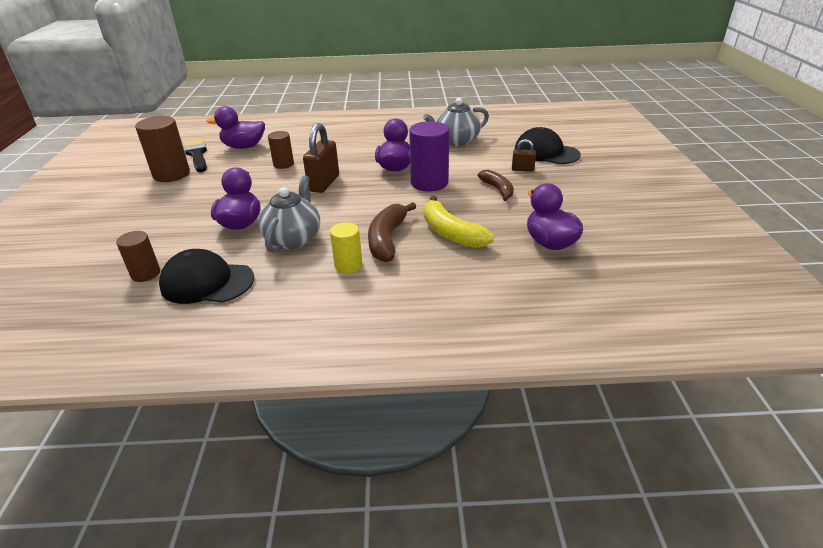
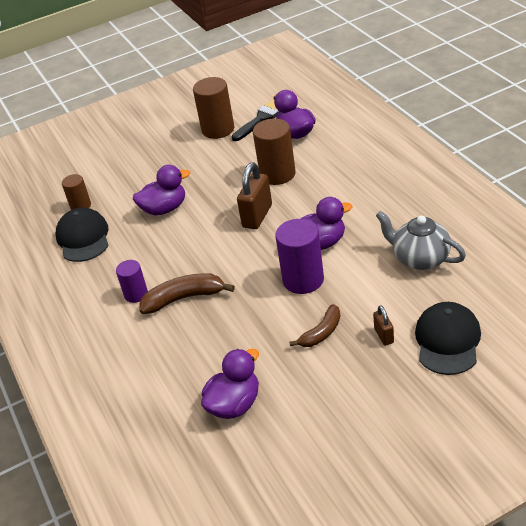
camera: 70 degrees right, 5 degrees up
grey teapot [258,175,320,253] -> none
brown cylinder [268,131,294,169] -> brown cylinder [253,118,296,185], size x1.69
brown padlock [303,123,339,193] -> brown padlock turned 60 degrees counterclockwise [237,162,272,229]
yellow cylinder [330,222,362,273] -> purple cylinder [116,260,148,303]
yellow banana [424,196,494,248] -> none

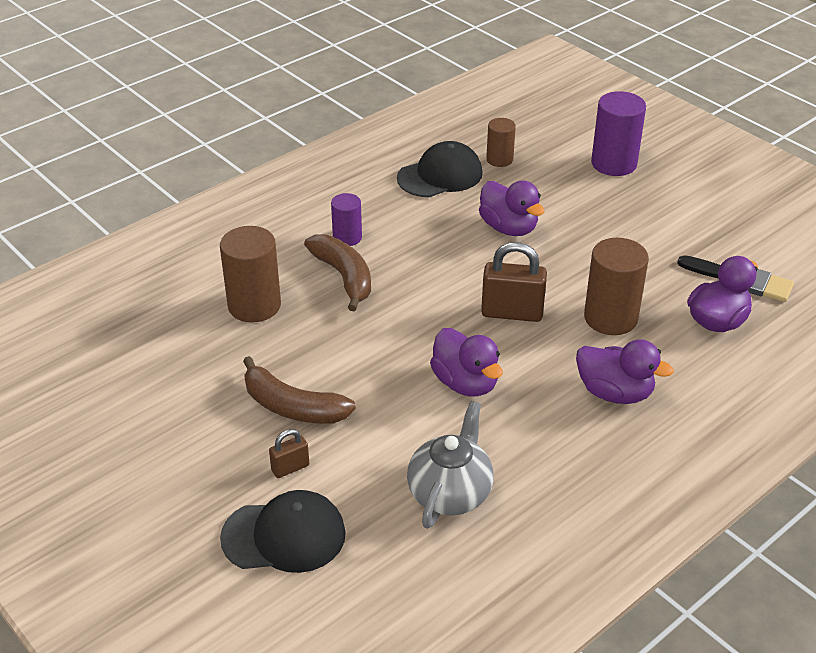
camera: 70 degrees right, 0 degrees up
brown cylinder [193,77,234,139] -> brown cylinder moved to [220,226,281,322]
purple duck [201,349,259,419] -> purple duck moved to [576,339,674,404]
purple cylinder [275,219,324,294] -> purple cylinder moved to [591,91,646,176]
brown banana [289,304,340,347] -> brown banana [243,356,356,424], size x1.51

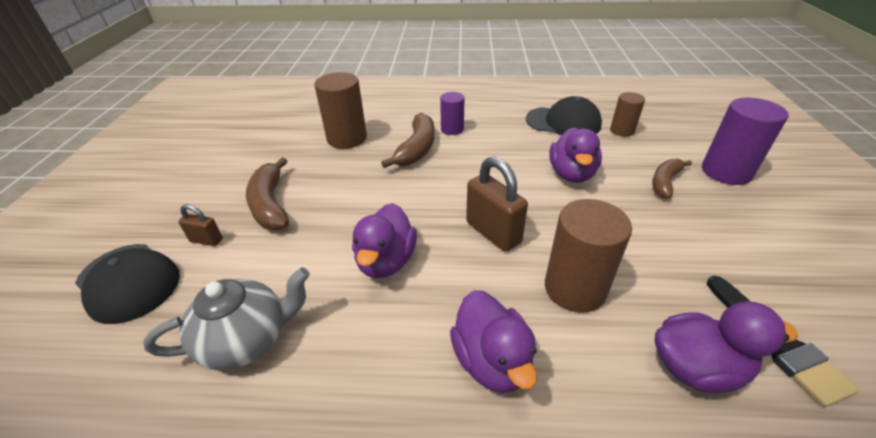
camera: 45 degrees right, 0 degrees up
none -> brown banana [652,159,692,198]

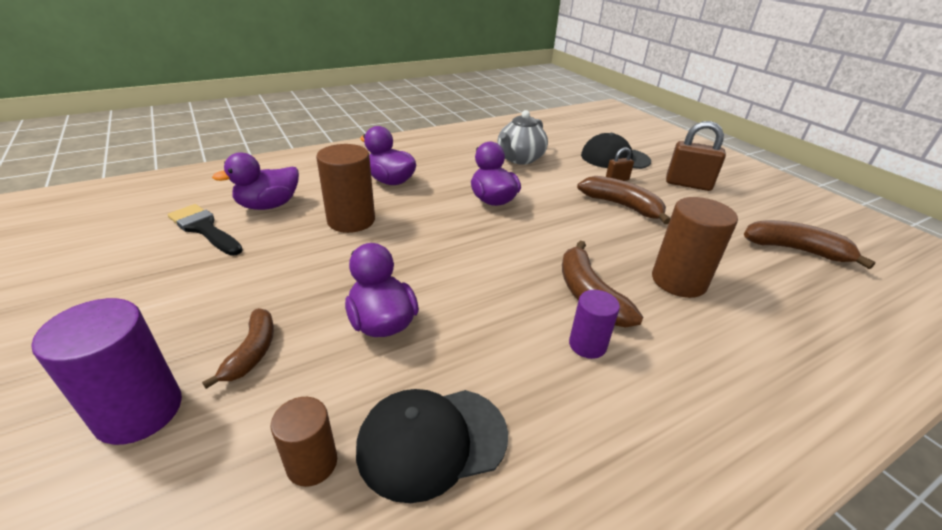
camera: 145 degrees right, 5 degrees down
brown padlock [466,157,528,252] -> brown padlock moved to [666,121,726,191]
none -> brown banana [744,220,876,269]

